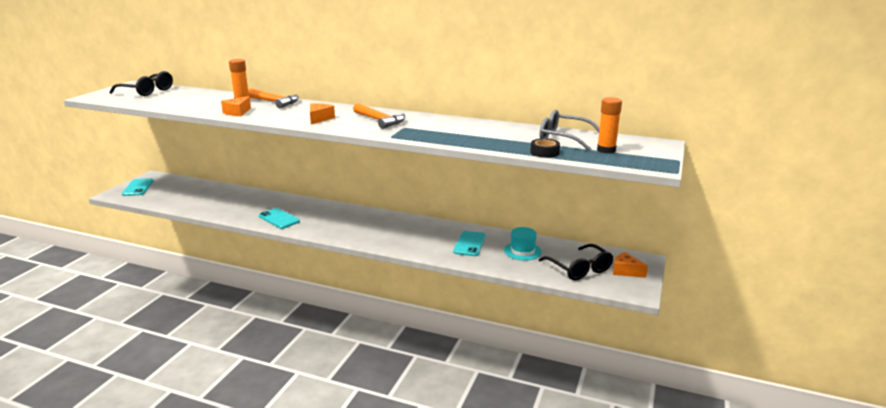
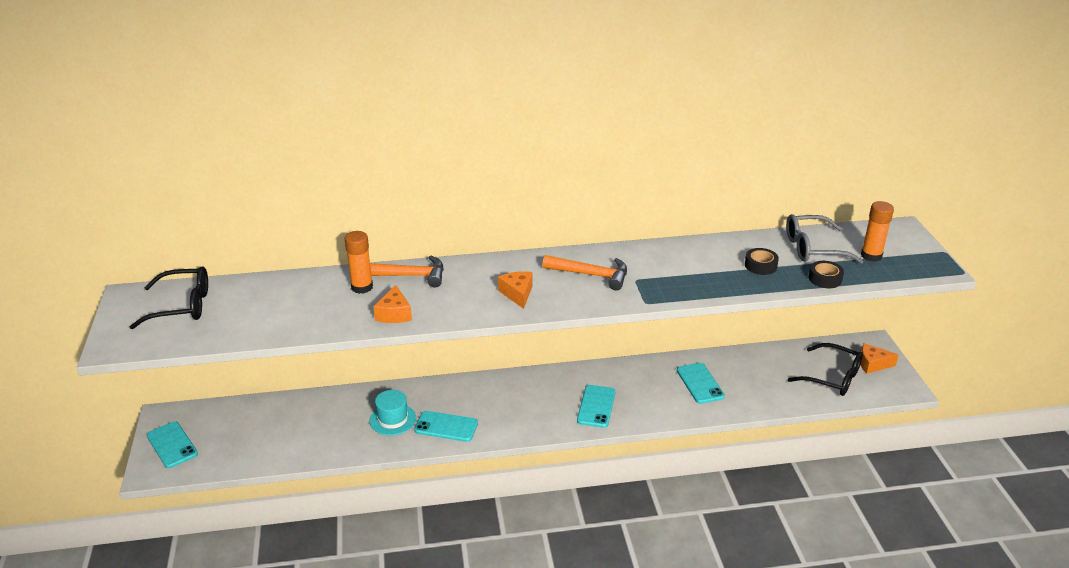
camera: 30 degrees left, 10 degrees up
turquoise hat [504,227,542,260] -> turquoise hat moved to [370,390,416,436]
none -> turquoise phone [577,385,615,428]
none -> black tape [745,248,779,275]

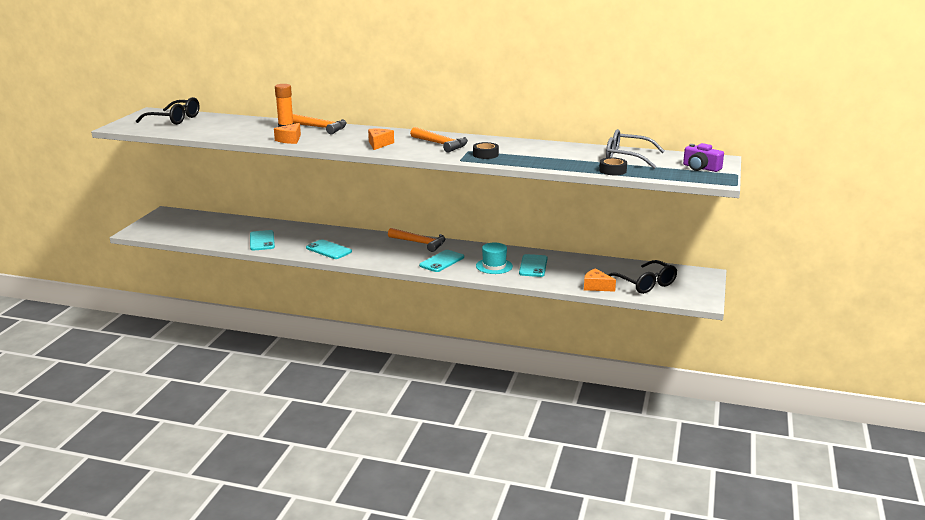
camera: 25 degrees right, 10 degrees down
turquoise phone [147,421,198,468] -> turquoise phone moved to [250,230,275,251]
turquoise hat [370,390,416,436] -> turquoise hat moved to [476,243,513,274]
black tape [745,248,779,275] -> black tape moved to [473,142,499,159]
orange glue stick [861,201,894,262] -> none
orange cheese [861,343,899,374] -> orange cheese moved to [584,269,616,292]
none -> orange hammer [388,228,445,252]
none -> purple camera [683,143,724,172]

